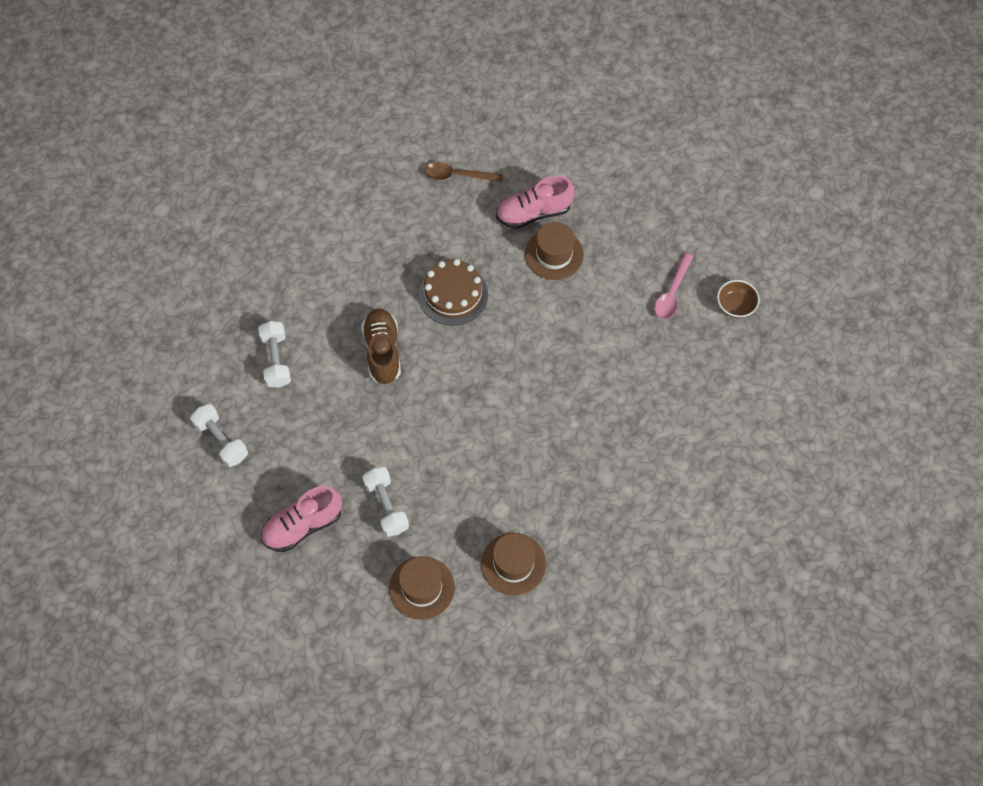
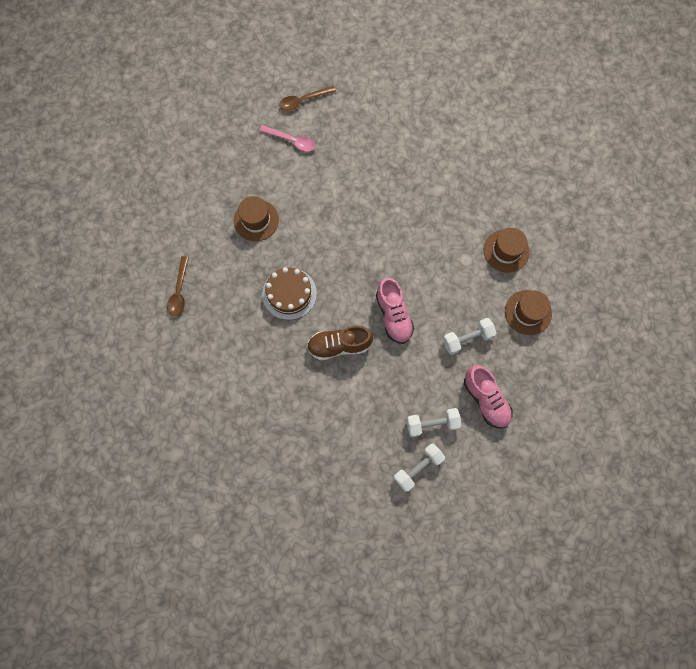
camera: 90 degrees left, 10 degrees up
white dumbbell [258,321,291,388] -> white dumbbell moved to [406,408,461,437]
pink shoe [496,176,575,229] -> pink shoe moved to [376,278,414,344]
brown bowl [717,280,760,318] -> brown spoon [279,86,336,111]

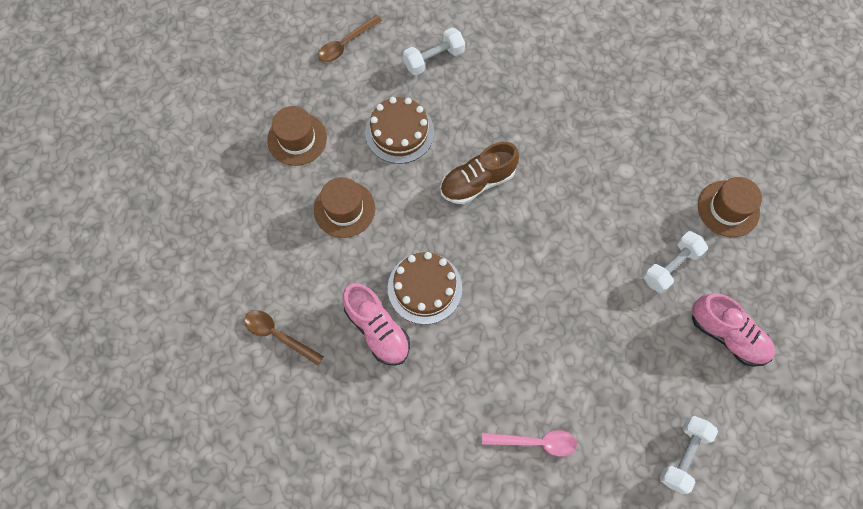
camera: 20 degrees left, 5 degrees down
brown spoon [167,256,189,316] -> brown spoon turned 135 degrees clockwise [244,310,324,365]
pink spoon [259,125,316,152] -> pink spoon moved to [482,430,577,457]
brown shoe [307,325,373,360] -> brown shoe moved to [440,142,519,204]
pink shoe [376,278,414,344] -> pink shoe moved to [343,283,410,366]
white dumbbell [406,408,461,437] -> white dumbbell moved to [403,27,465,75]
brown hat [484,228,530,273] -> brown hat moved to [267,106,327,166]
none -> brown cake [365,97,434,164]

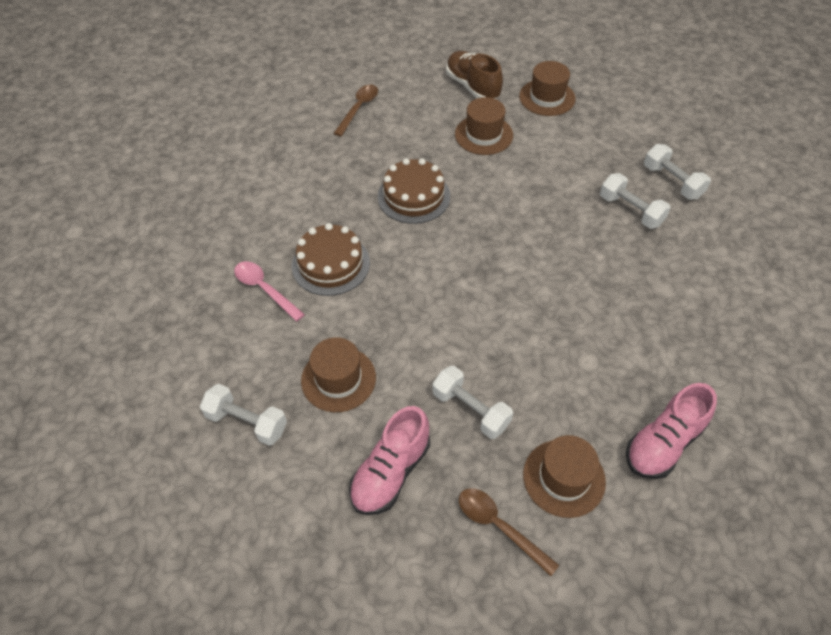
camera: 85 degrees right, 15 degrees down
brown spoon [318,15,382,62] -> brown spoon moved to [459,488,559,576]
pink shoe [343,283,410,366] -> pink shoe moved to [626,383,717,479]
brown cake [365,97,434,164] -> brown cake moved to [292,223,370,296]
brown shoe [440,142,519,204] -> brown shoe moved to [446,51,503,99]
pink spoon [482,430,577,457] -> pink spoon turned 135 degrees clockwise [234,261,305,321]
none -> brown hat [301,337,376,412]
none -> white dumbbell [600,173,671,229]

